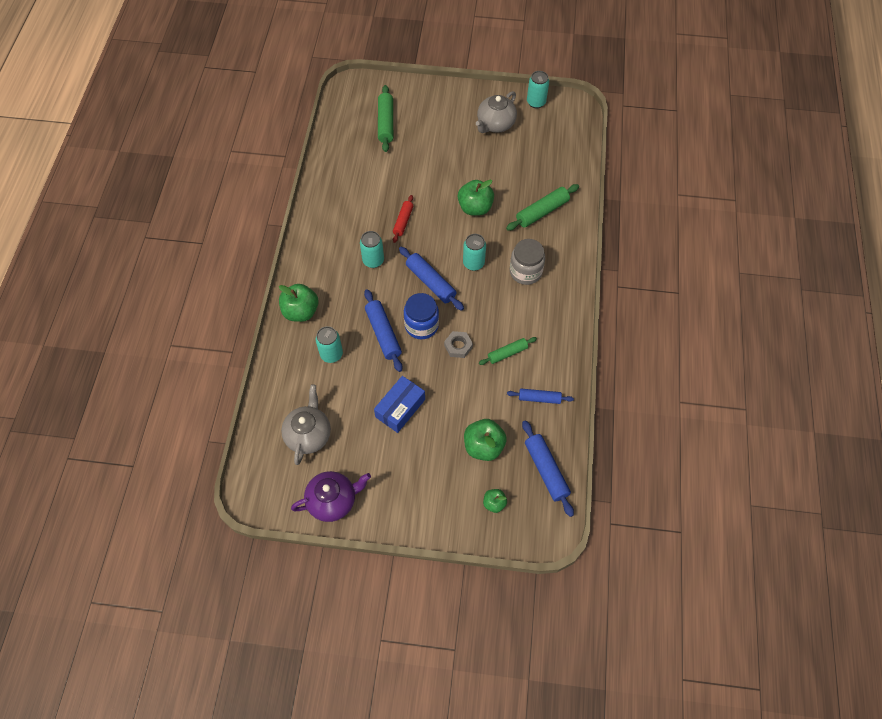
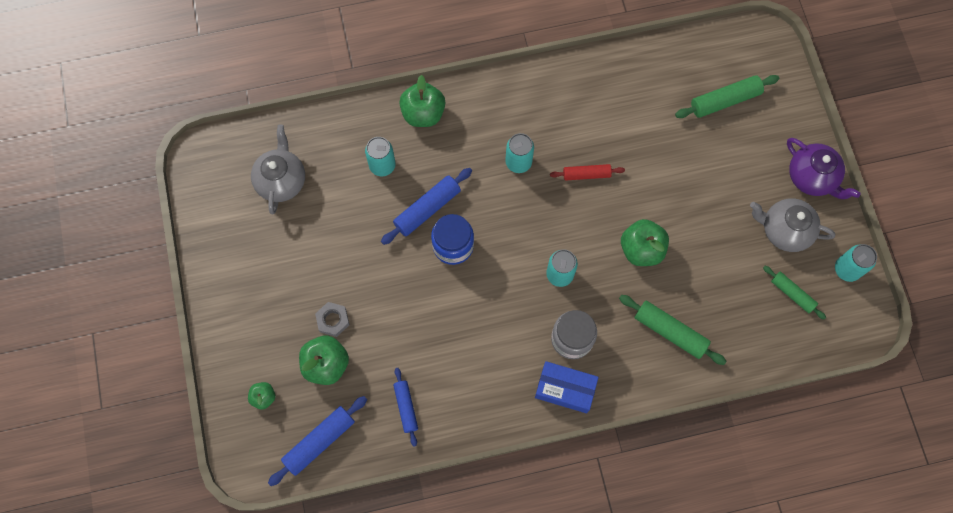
camera: 70 degrees right, 10 degrees up
grey teapot [281,384,331,465] -> grey teapot turned 75 degrees counterclockwise [251,125,305,215]
purple teapot [291,471,371,522] -> purple teapot moved to [787,138,860,199]
blue box [374,376,425,433] -> blue box moved to [535,361,599,413]
blue rolling pin [399,247,464,311] -> none
grey nut [444,331,473,358] -> grey nut moved to [315,302,350,337]
green rolling pin [479,337,537,365] -> green rolling pin moved to [763,266,826,320]

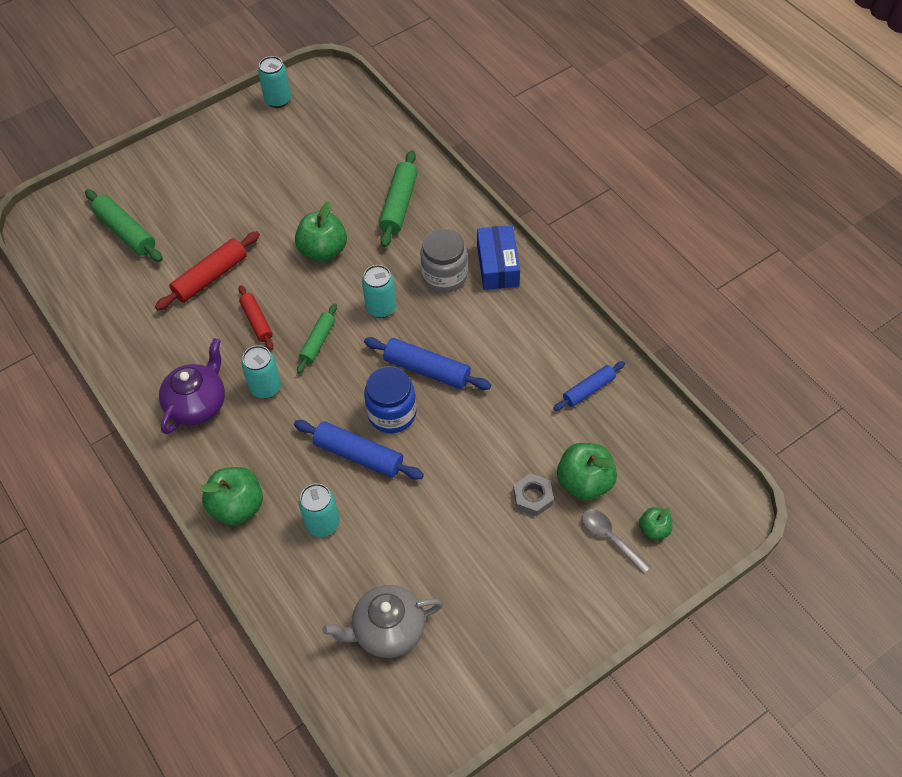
camera: 110 degrees left, 15 degrees down
blue rolling pin [268,396,367,486] -> blue rolling pin moved to [364,337,491,390]
grey teapot [750,198,835,252] -> none
green rolling pin [763,266,826,320] -> green rolling pin moved to [297,303,337,373]
purple teapot [787,138,860,199] -> purple teapot moved to [159,338,225,434]
none -> red rolling pin [155,231,260,310]
none -> grey spoon [582,509,651,574]

